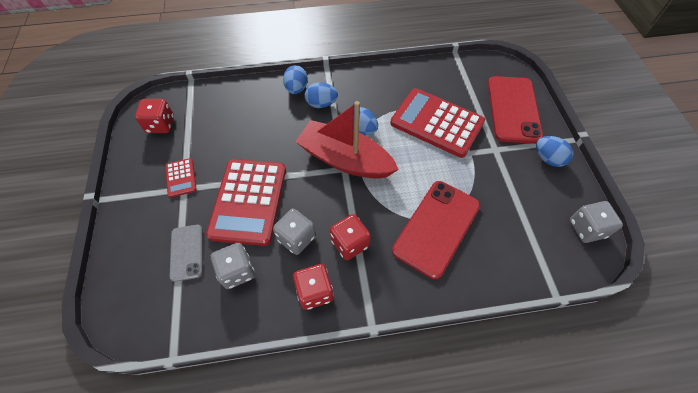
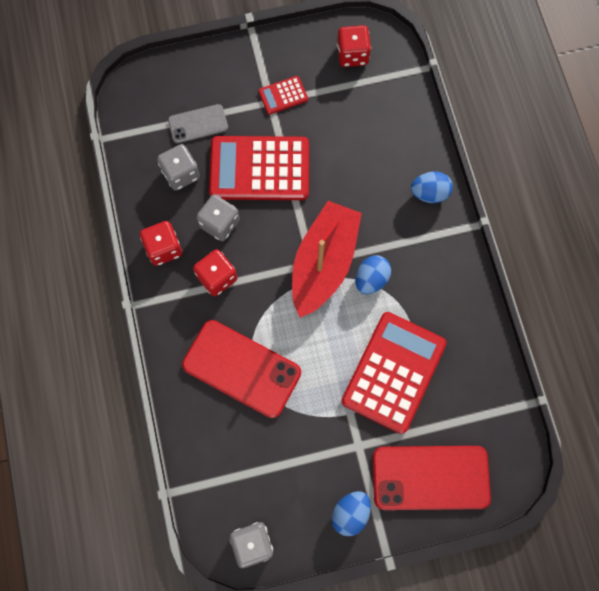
camera: 85 degrees right, 15 degrees up
blue egg [305,82,338,108] -> none

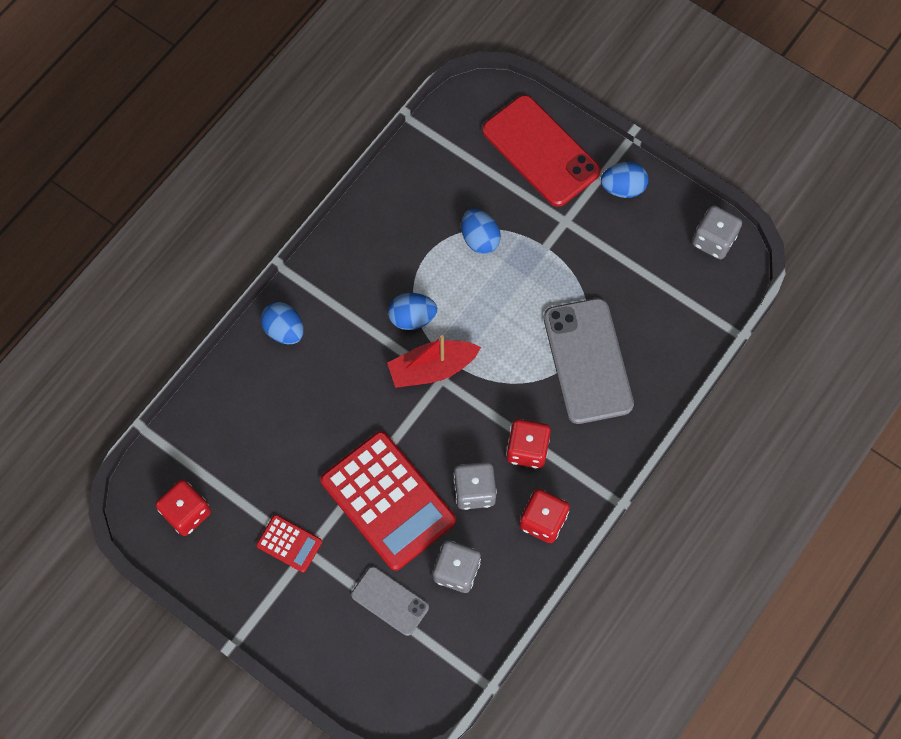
camera: 130 degrees left, 5 degrees down
red phone [182,320,301,418] -> grey phone [544,298,634,424]
red boat [292,201,362,318] -> red boat [387,335,481,388], size x0.66
red calculator [341,312,446,434] -> blue egg [461,209,501,254]

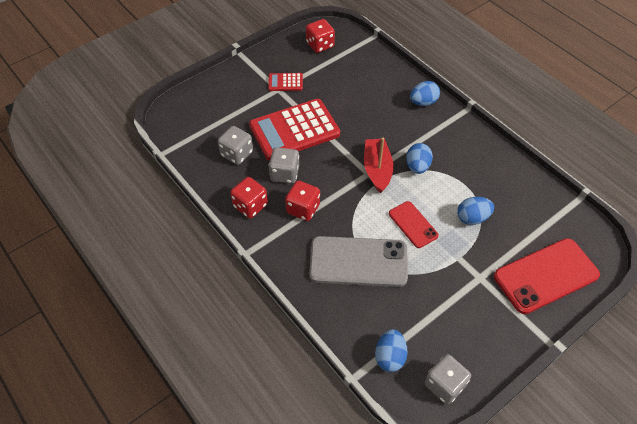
camera: 105 degrees right, 15 degrees down
red calculator [256,515,322,572] -> red calculator turned 45 degrees clockwise [268,73,303,91]
grey phone [351,566,429,636] -> none
blue egg [601,162,648,198] -> blue egg moved to [375,329,408,372]
none -> red phone [389,201,439,248]

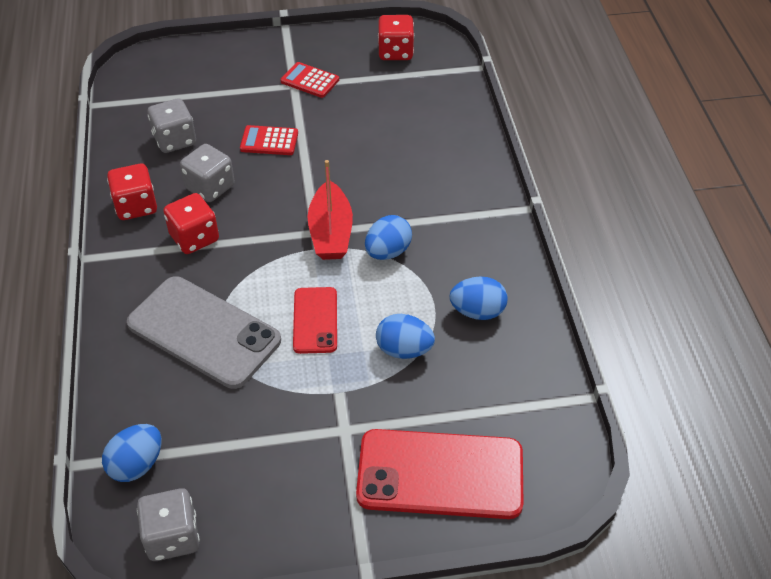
camera: 30 degrees right, 5 degrees down
red calculator [249,99,340,161] -> red calculator [240,125,298,155], size x0.46
red boat [364,138,393,193] -> red boat turned 150 degrees clockwise [307,160,353,260]
blue egg [410,81,440,106] -> blue egg moved to [450,276,508,320]

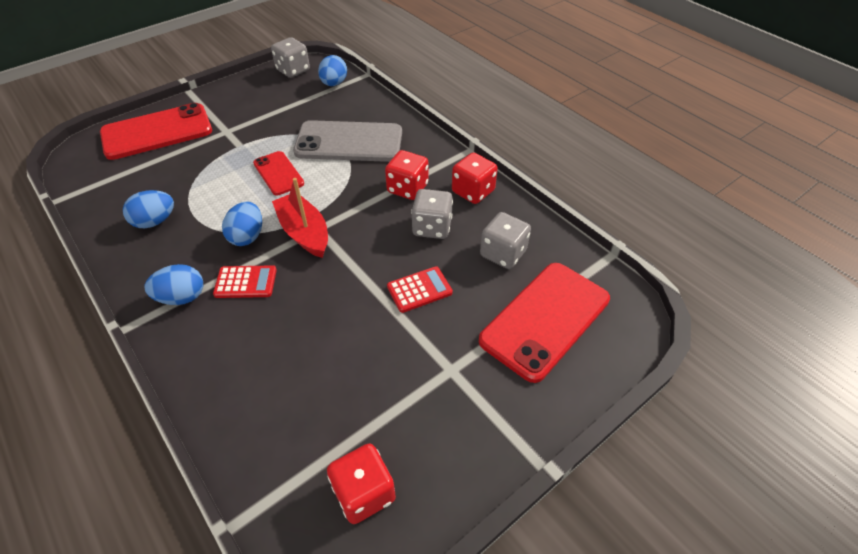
camera: 150 degrees right, 0 degrees up
red calculator [281,62,339,98] -> red calculator moved to [213,265,277,298]
blue egg [376,314,435,359] -> blue egg moved to [144,264,203,305]
none -> red phone [479,263,610,383]

